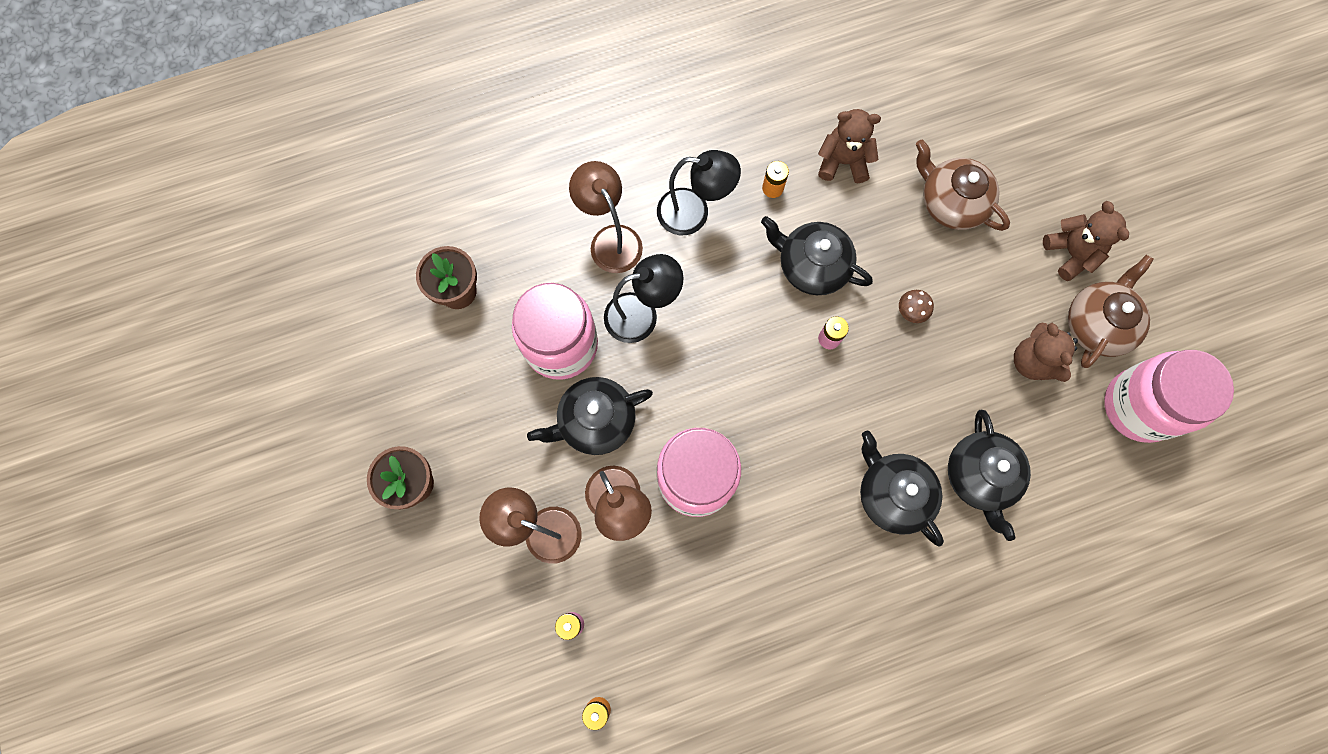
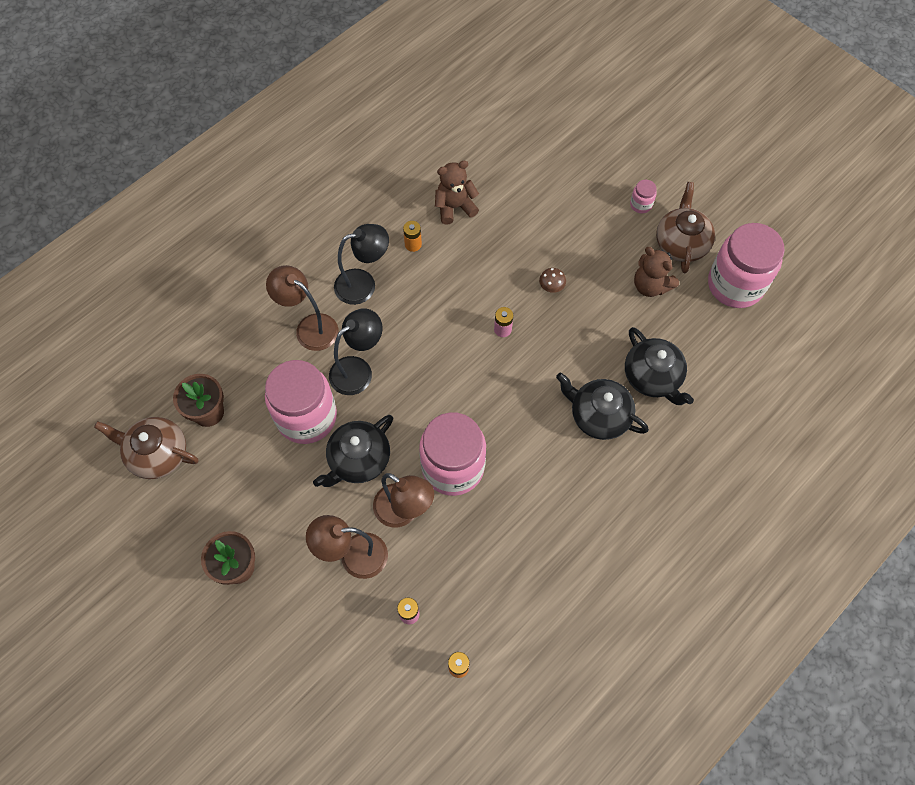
camera: 25 degrees left, 10 degrees down
black teapot [761,216,873,295] -> none
brown teapot [916,140,1010,231] -> brown teapot moved to [94,417,199,479]
brown teddy bear [1043,201,1129,281] -> pink jar [630,180,657,213]

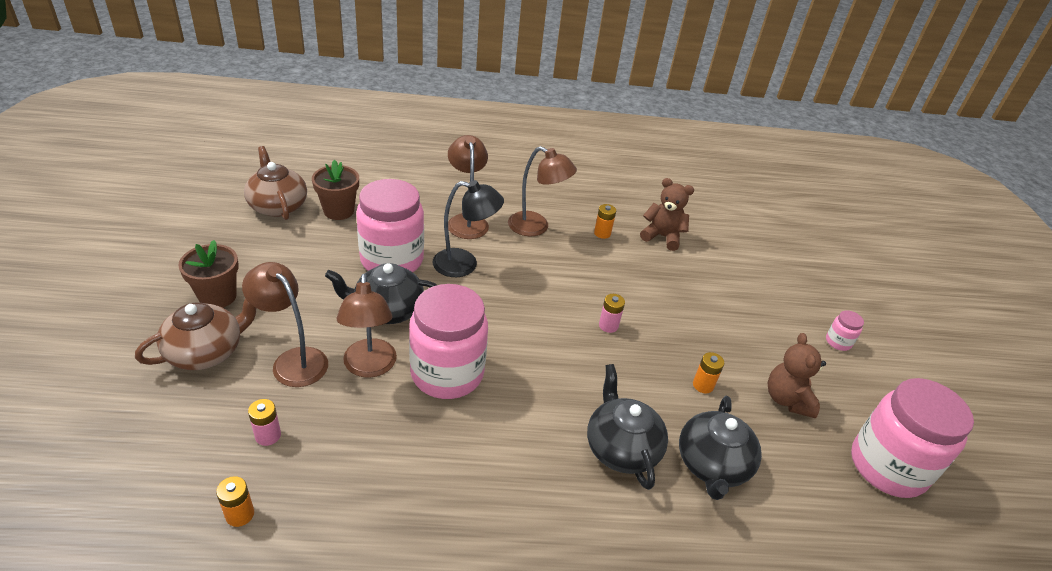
camera: 40 degrees right, 25 degrees down
black lamp [334,224,389,305] -> brown lamp [508,146,577,236]
brown mushroom [539,268,566,293] -> none
brown teapot [656,182,715,273] -> brown teapot moved to [135,298,256,370]
none -> orange battery [693,352,724,393]

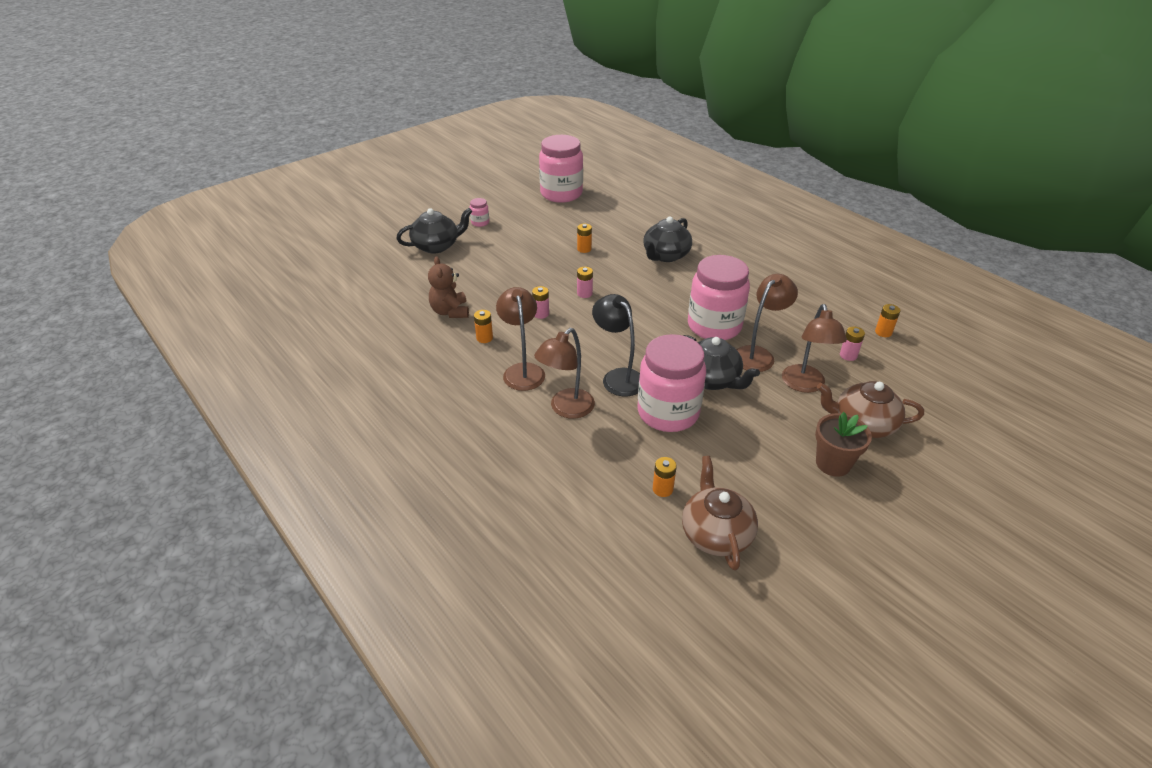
camera: 125 degrees left, 0 degrees up
brown teapot [244,146,307,220] -> brown teapot turned 150 degrees clockwise [682,456,758,571]
brown flower pot [312,160,359,220] -> orange battery [653,457,677,497]
black teapot [679,396,762,500] -> black teapot moved to [396,208,473,254]
brown teddy bear [768,333,826,418] -> none
none -> pink battery [532,286,549,319]

